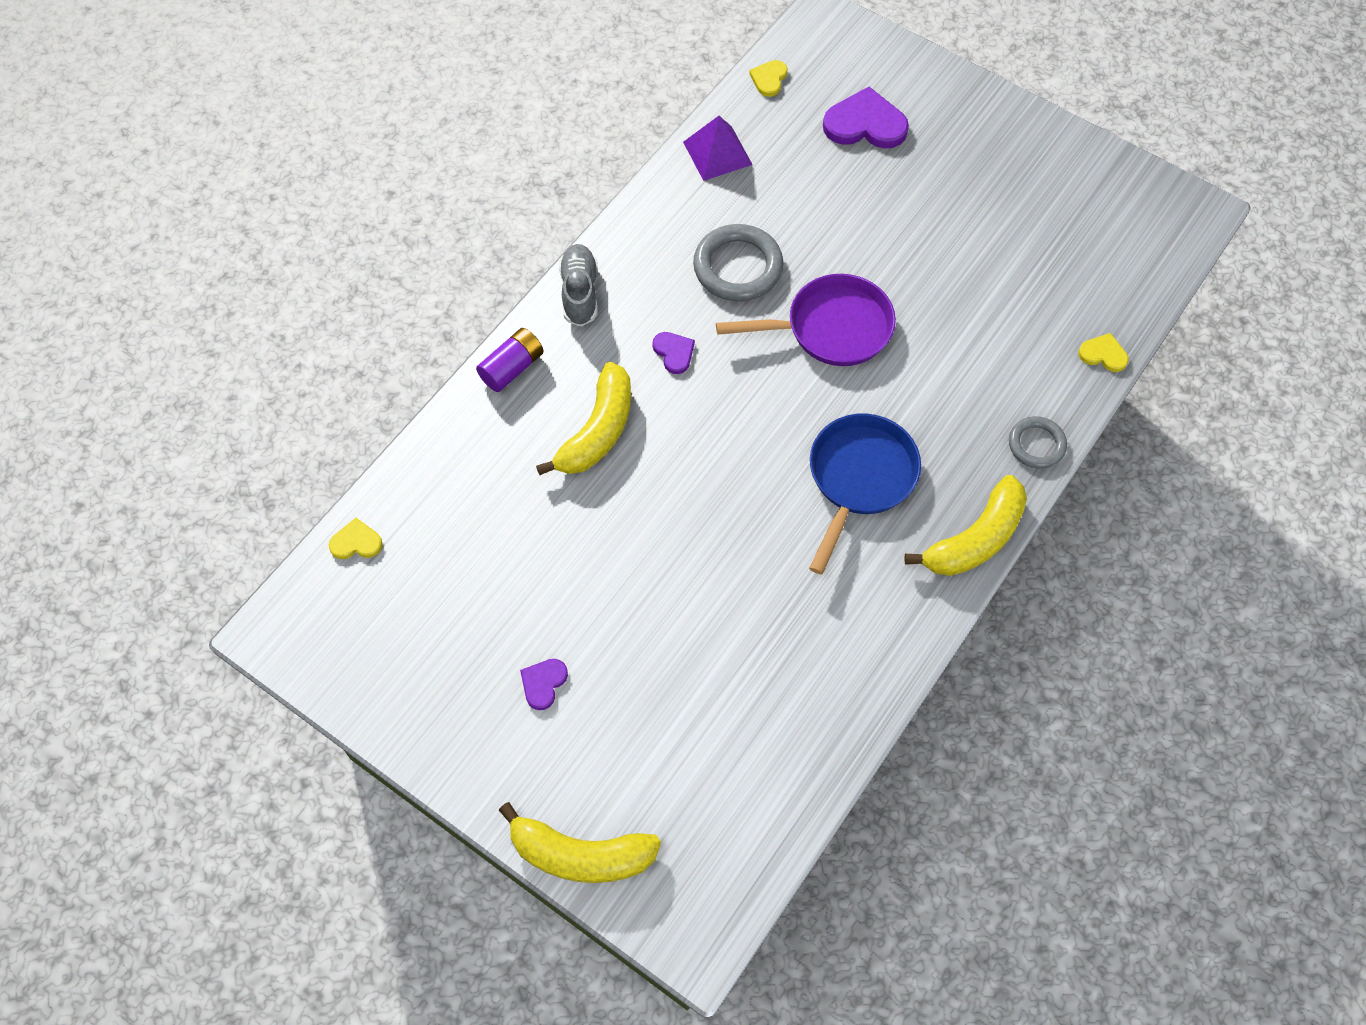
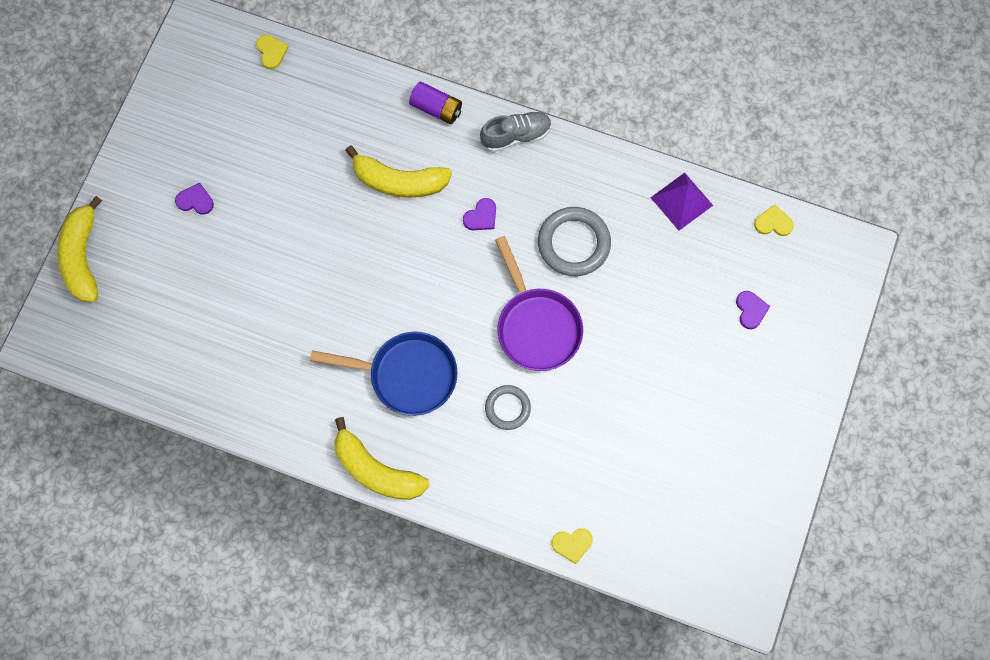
camera: 75 degrees right, 10 degrees up
purple heart [823,87,909,149] -> purple heart [736,291,770,329], size x0.53
grey ring [1009,416,1067,469] -> grey ring moved to [485,385,531,430]
yellow heart [1078,333,1129,372] -> yellow heart turned 75 degrees clockwise [552,528,593,564]

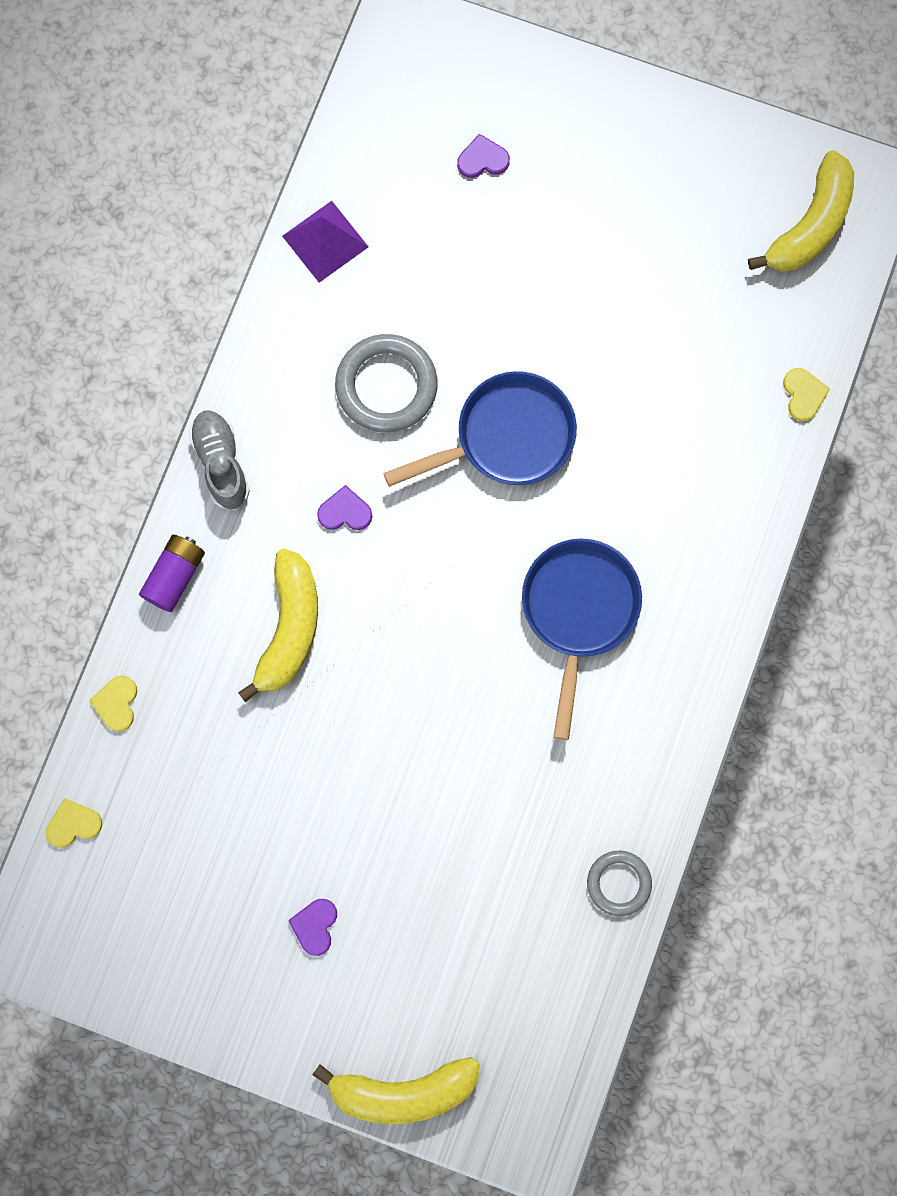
camera: 90 degrees left, 5 degrees up
yellow banana [334,417,429,500] -> yellow banana moved to [748,150,854,271]
purple heart [463,198,496,230] -> purple heart turned 45 degrees counterclockwise [317,485,372,530]
grey ring [485,385,531,430] -> grey ring moved to [587,851,652,916]
purple pan [495,236,583,371] -> blue pan [383,371,577,487]
yellow heart [754,205,794,236] -> yellow heart moved to [89,675,137,732]

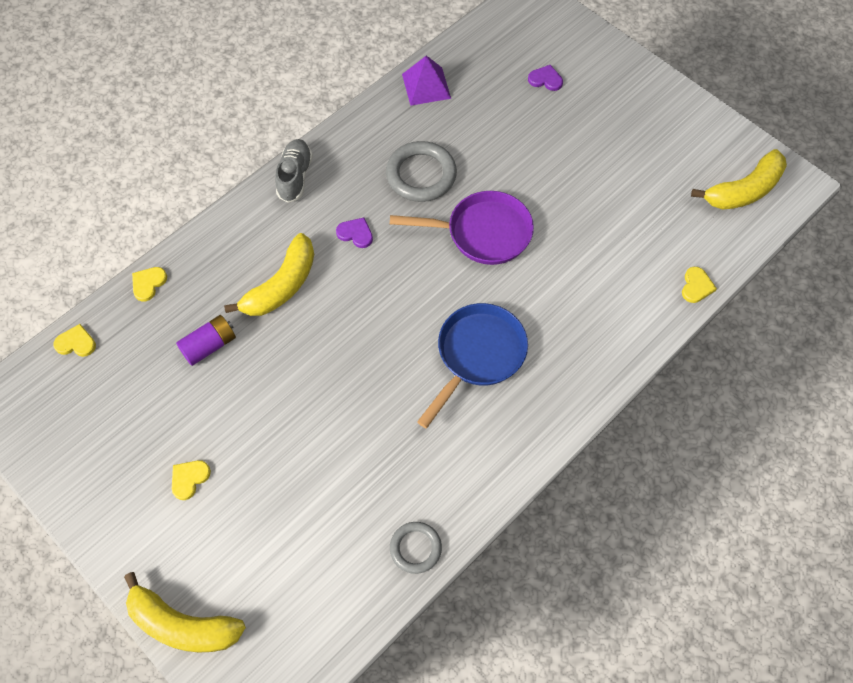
camera: 25 degrees right, 15 degrees down
purple battery [139,535,205,612] -> purple battery moved to [176,315,236,366]
purple heart [288,899,337,956] -> yellow heart [172,460,211,500]
blue pan [383,371,577,487] -> purple pan [390,191,534,265]

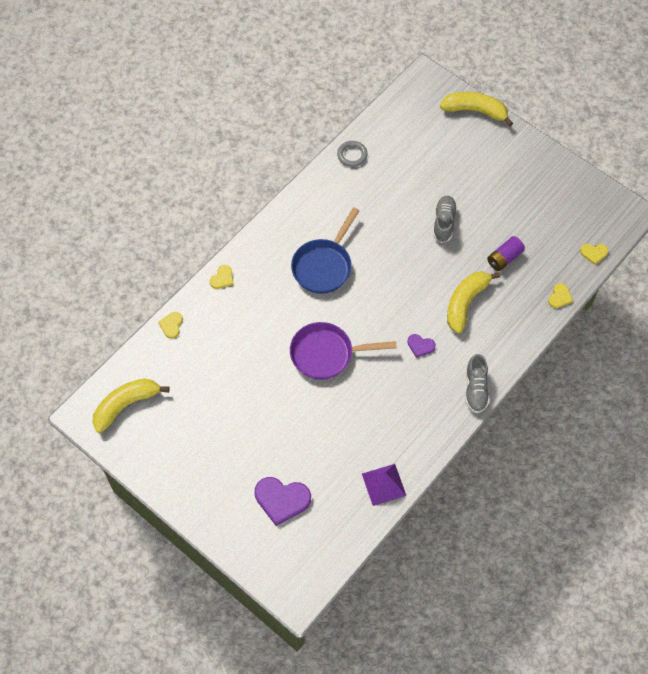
camera: 175 degrees right, 0 degrees up
yellow heart [172,460,211,500] -> yellow heart moved to [210,265,234,289]
grey ring [386,141,457,202] -> none
purple heart [528,65,563,91] -> purple heart [255,477,311,526], size x1.88
none -> grey shoe [433,196,457,243]

